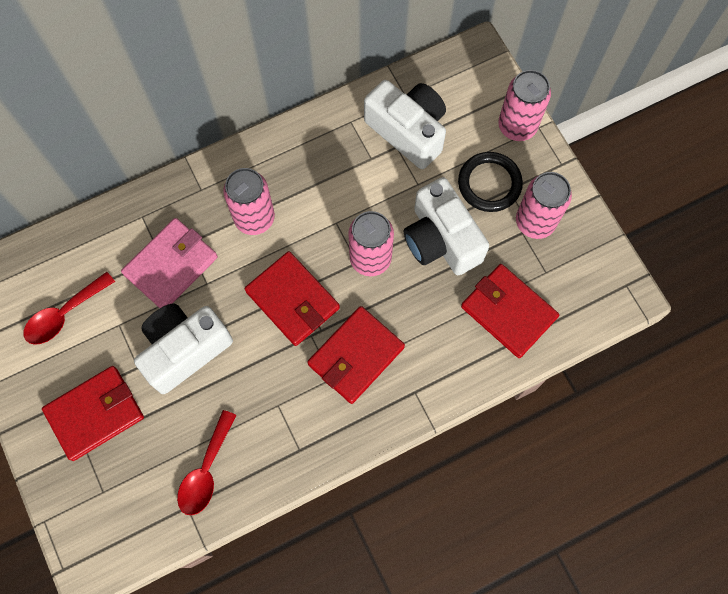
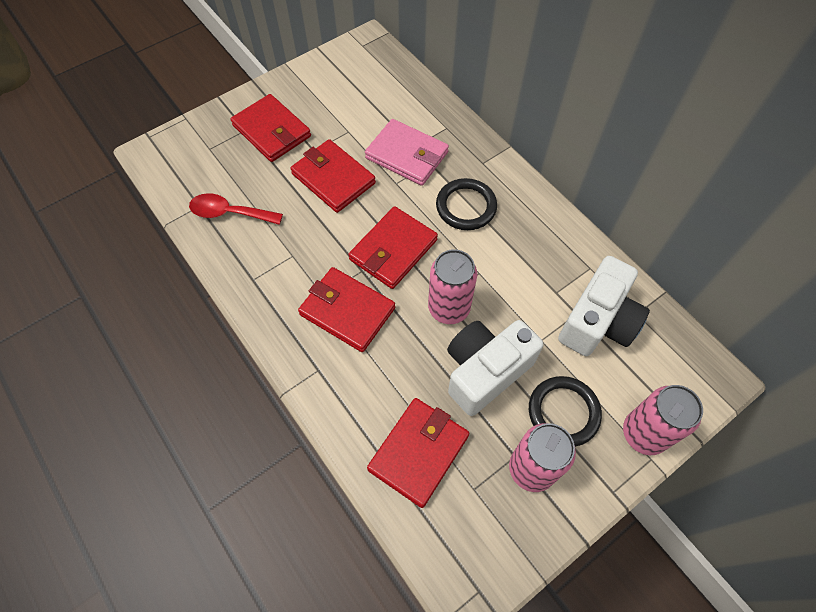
camera: 80 degrees right, 10 degrees down
red spoon [24,272,115,345] -> none
white camera [134,303,233,394] -> red wallet [290,139,376,213]
pink can [223,168,275,235] -> black ring [436,178,497,230]

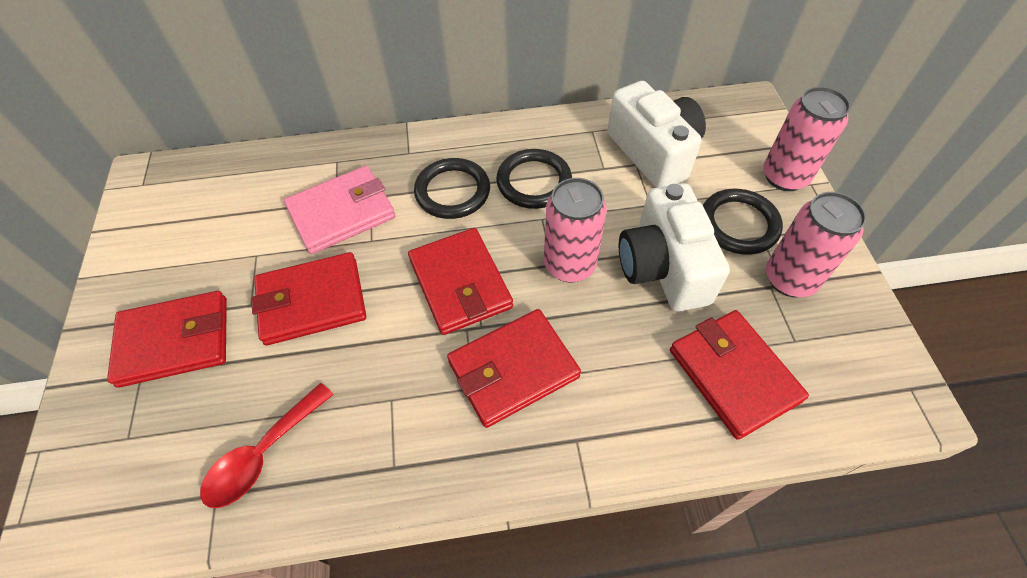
camera: 60 degrees left, 5 degrees down
none -> black ring [496,149,572,209]

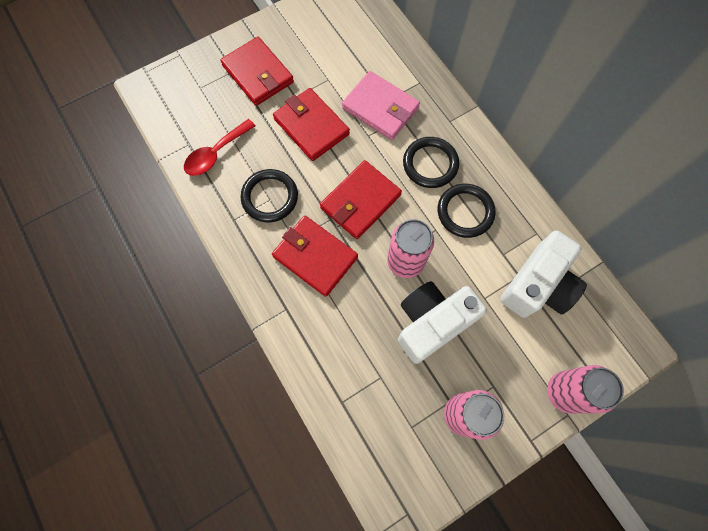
camera: 65 degrees right, 15 degrees up
red spoon [200,383,334,508] -> red spoon turned 60 degrees counterclockwise [184,119,255,176]
red wallet [670,310,809,440] -> none
black ring [703,189,783,255] -> black ring moved to [240,169,298,222]

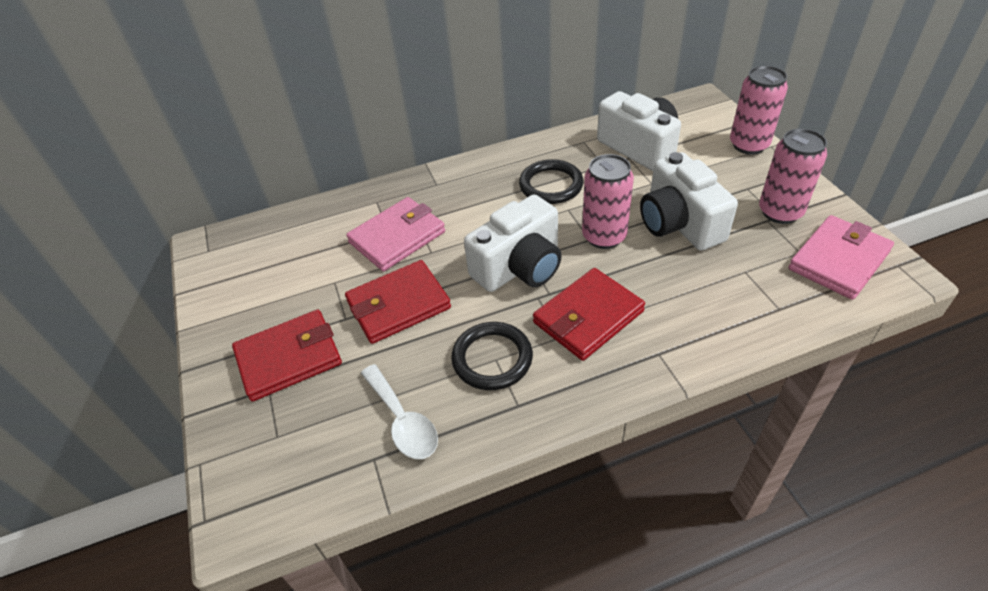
camera: 75 degrees left, 25 degrees down
red spoon [184,119,255,176] -> white spoon [361,364,438,459]
red wallet [320,160,402,239] -> white camera [464,195,562,292]
black ring [403,137,459,188] -> none
none -> pink wallet [788,215,894,300]

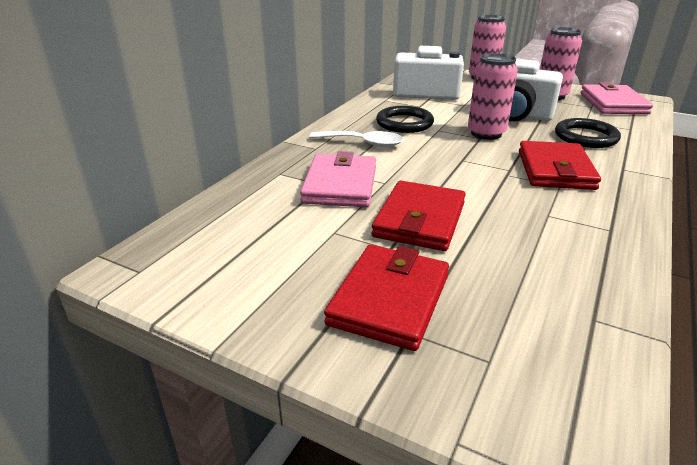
camera: 45 degrees left, 15 degrees down
white spoon [361,364,438,459] -> white spoon moved to [309,131,403,147]
black ring [451,322,533,390] -> black ring moved to [555,118,621,148]
white camera [464,195,562,292] -> none

